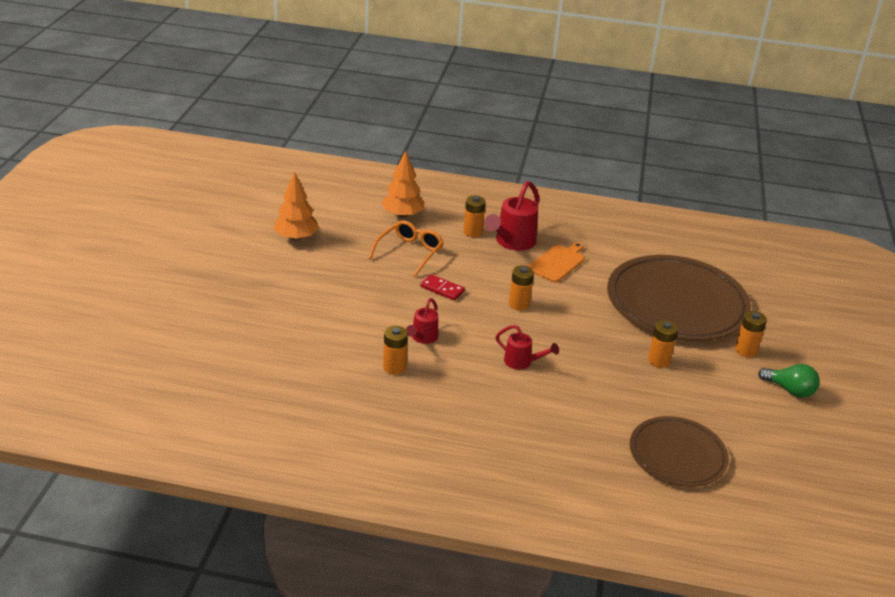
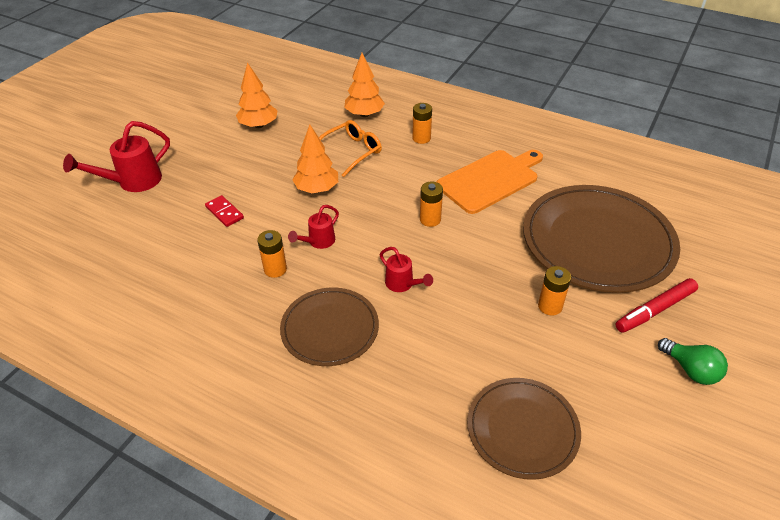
camera: 20 degrees right, 10 degrees up
red domino [420,274,465,301] -> red domino moved to [205,195,244,227]
red watering can [484,181,539,251] -> red watering can moved to [63,121,170,192]
orange cutting board [528,242,585,283] -> orange cutting board [437,150,543,214], size x1.59
orange battery [735,311,767,357] -> red marker [616,278,698,333]
none -> brown plate [280,288,379,366]
none -> orange tree [292,125,338,193]

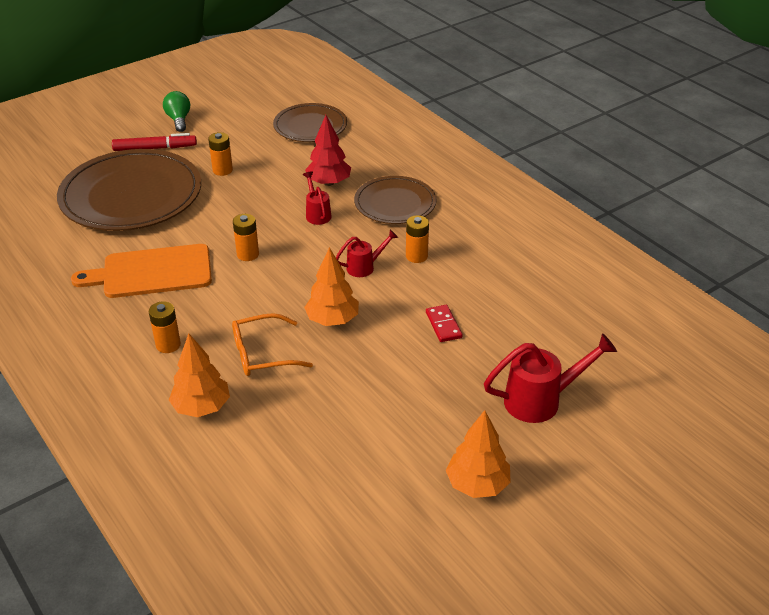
camera: 155 degrees left, 5 degrees down
orange tree [236,62,278,128] -> orange tree moved to [446,410,511,498]
none -> red tree [305,115,351,186]

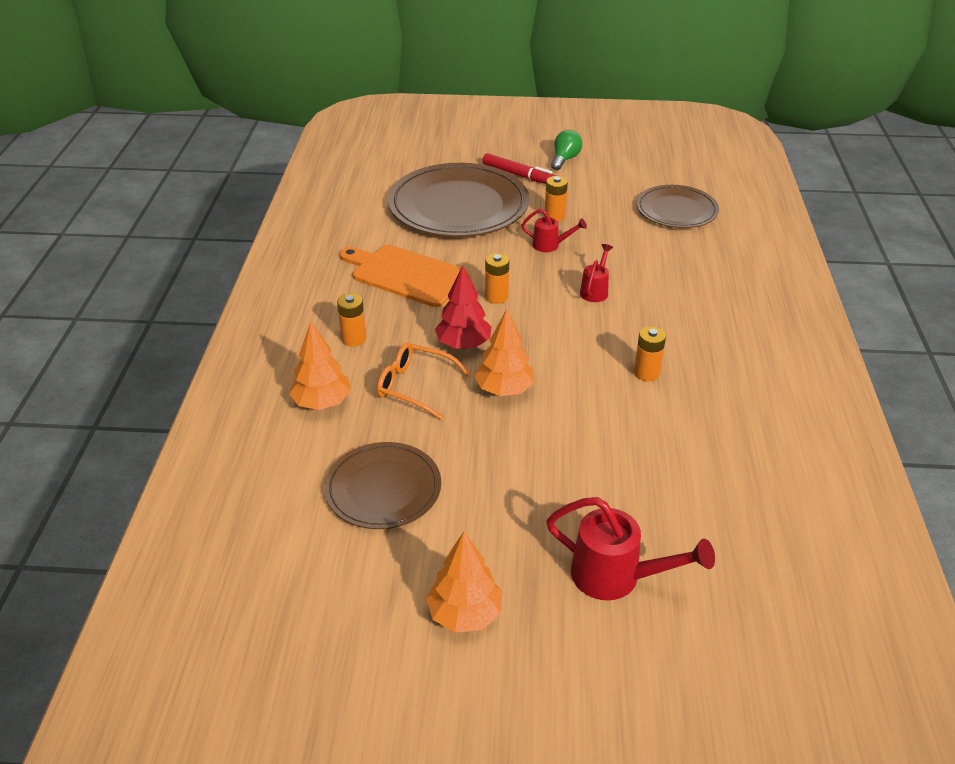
camera: 40 degrees right, 0 degrees up
red tree [305,115,351,186] -> red tree moved to [435,265,492,349]
red watering can [336,230,398,277] -> red watering can moved to [521,209,587,252]
brown plate [354,176,437,224] -> brown plate moved to [324,442,441,529]
red domino [426,305,462,342] -> none

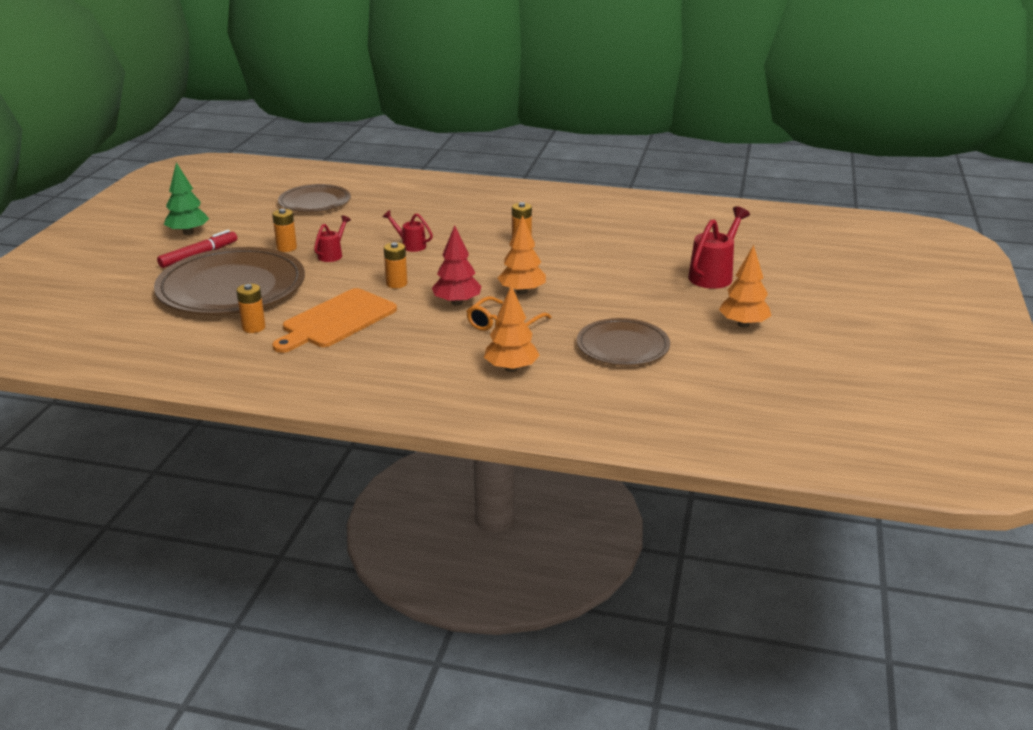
camera: 80 degrees left, 10 degrees down
orange battery [337,293,366,347] -> orange battery moved to [236,284,266,333]
green light bulb [551,130,582,170] -> green tree [164,162,209,235]

